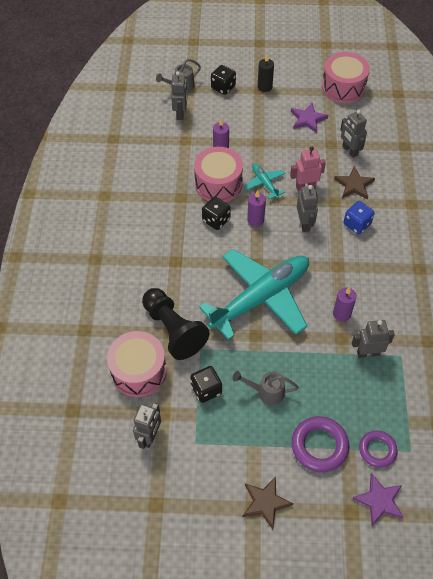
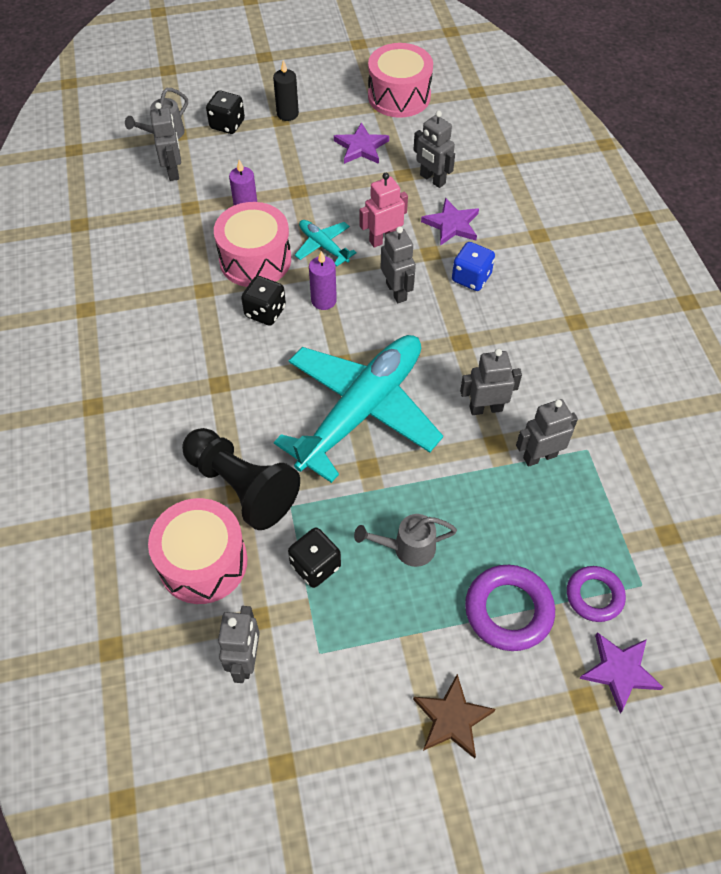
camera: 15 degrees left, 0 degrees up
purple candle [333,287,357,322] -> grey robot [460,349,522,415]
brown star [334,166,375,199] -> purple star [421,198,479,246]

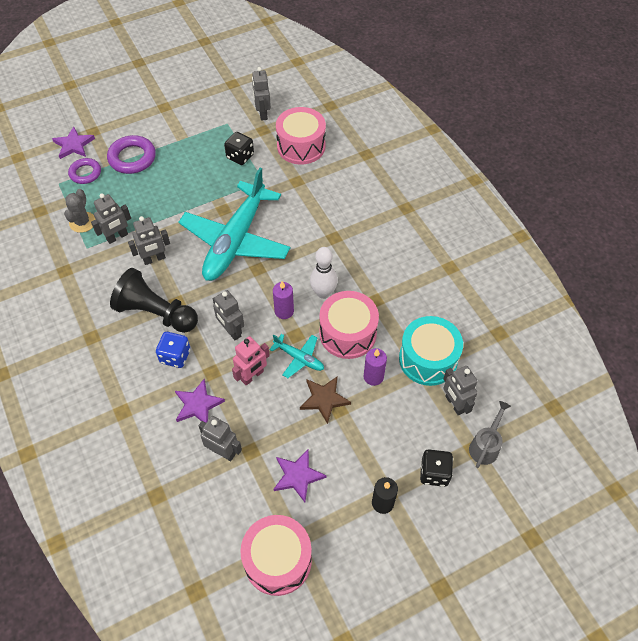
camera: 165 degrees right, 0 degrees up
black pawn [182,428,300,530] -> black pawn moved to [110,268,198,333]
black dice [241,276,286,326] -> white bowling pin [310,247,338,299]
grey watering can [354,514,457,567] -> none
brown star [413,674,496,759] -> brown star moved to [300,376,351,424]
none -> grey cactus [64,189,96,233]
none -> turquoise drum [399,316,463,386]

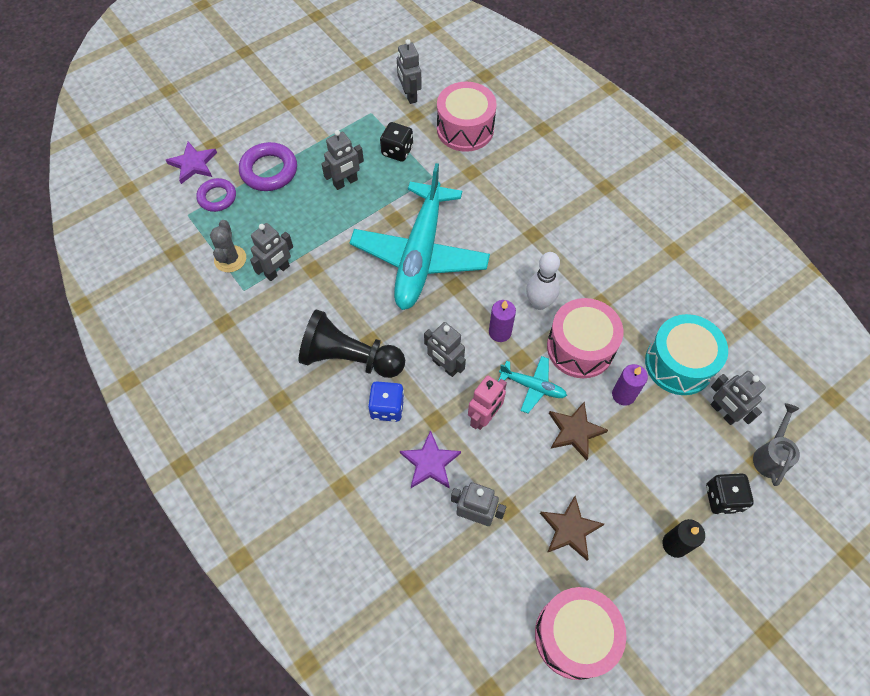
camera: 10 degrees left, 5 degrees up
grey robot [128,216,170,265] -> grey robot moved to [321,130,364,190]
purple star [273,449,327,502] -> brown star [540,496,604,561]

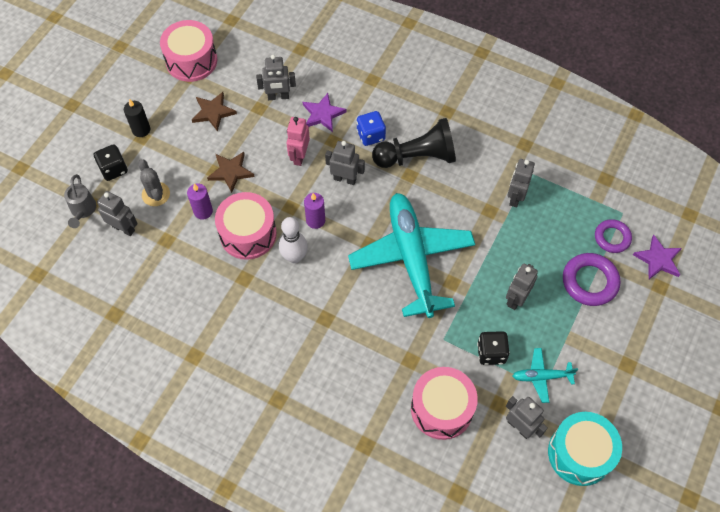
camera: 155 degrees right, 0 degrees up
grey cactus [210,220,246,272] -> grey cactus moved to [138,159,170,206]
turquoise plane [498,356,567,414] -> turquoise plane moved to [513,348,578,403]
turquoise drum [645,314,728,395] -> turquoise drum moved to [548,412,622,486]

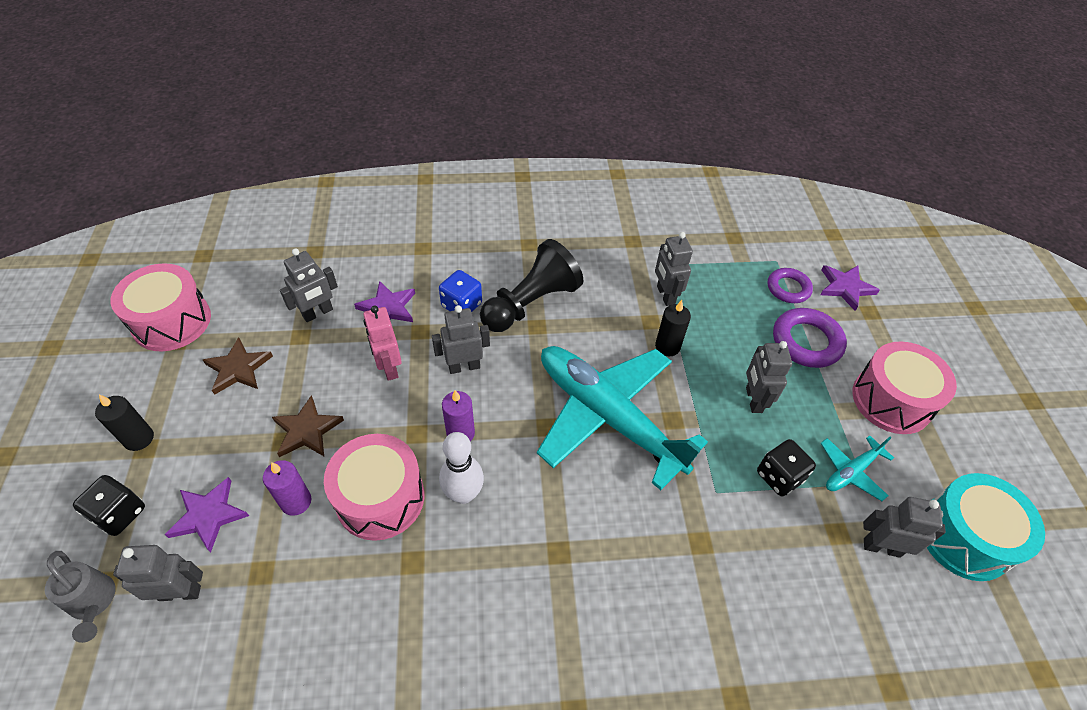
camera: 35 degrees left, 10 degrees down
grey cactus [138,159,170,206] -> purple star [165,477,249,553]
pink drum [411,367,478,440] -> pink drum moved to [852,341,957,434]
none -> black candle [655,300,691,356]

